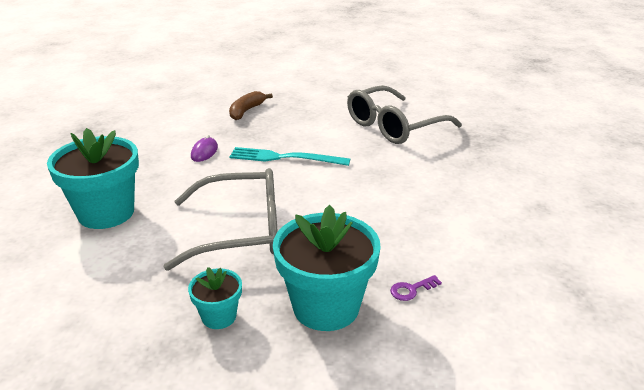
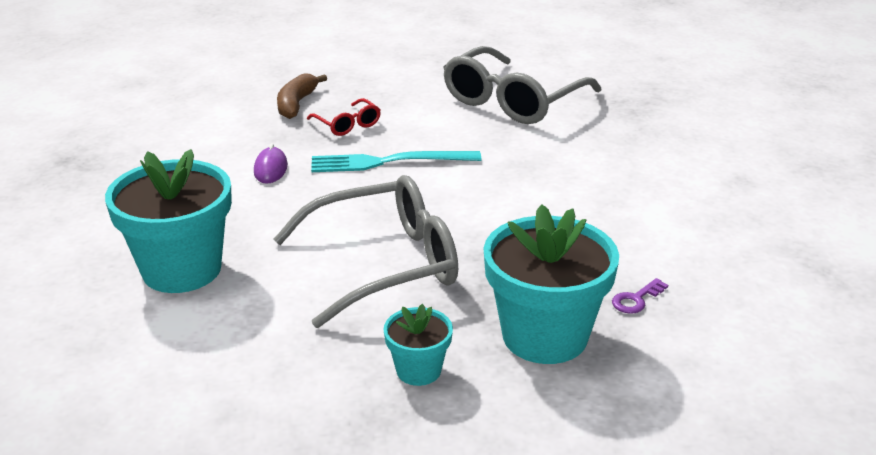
camera: 15 degrees left, 0 degrees up
none -> red glasses [307,98,381,136]

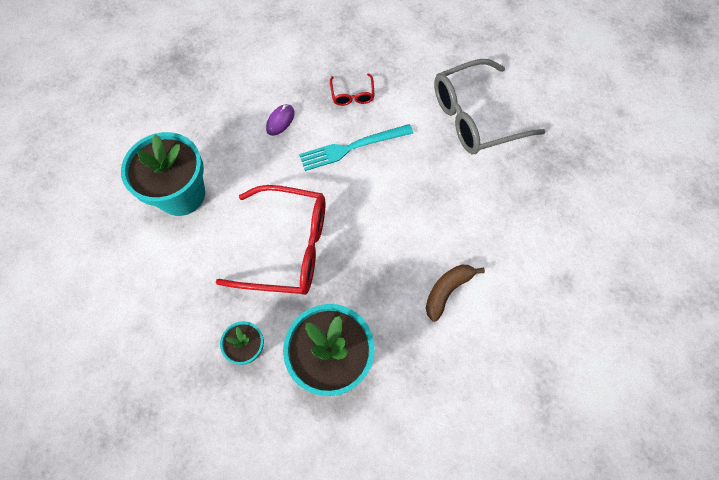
camera: 30 degrees right, 35 degrees up
grey glasses [274,175,458,328] -> red glasses [216,185,325,295]
brown banana [277,73,327,119] -> brown banana moved to [426,265,485,322]
turquoise fork [311,151,481,172] -> turquoise fork turned 45 degrees counterclockwise [299,124,413,171]
purple key [612,278,668,314] -> none

